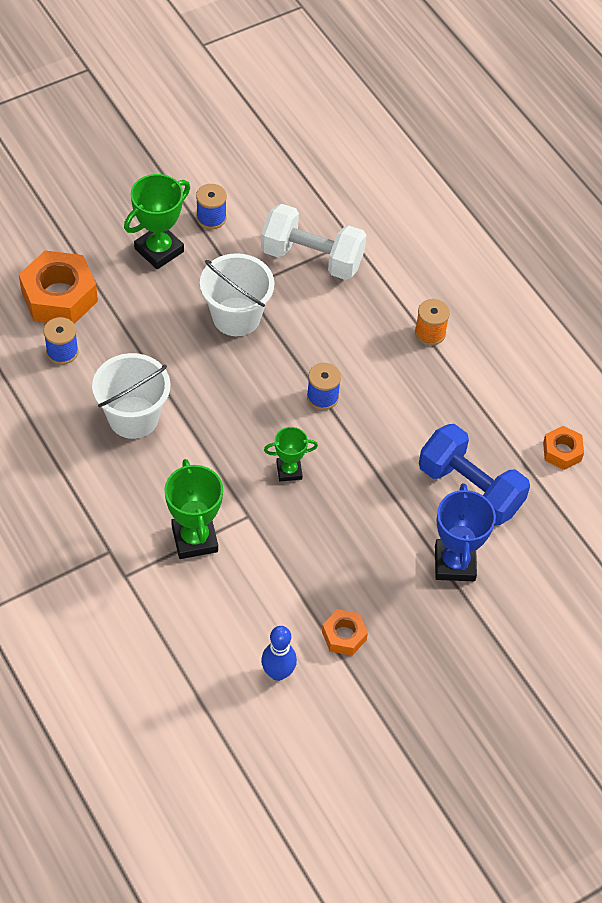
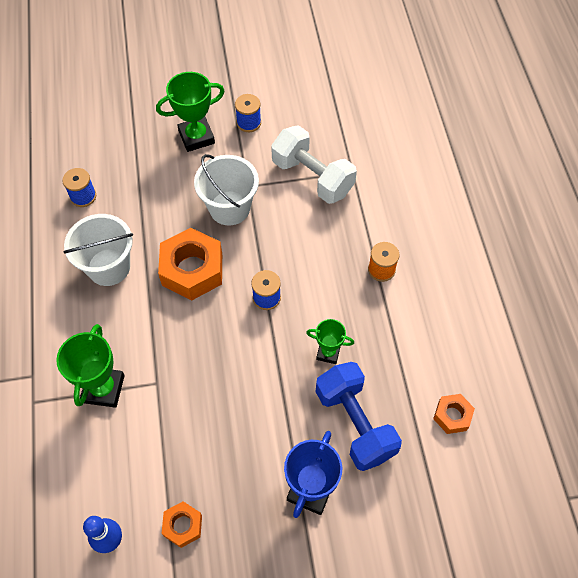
camera: 25 degrees right, 5 degrees up
orange nut [19,250,98,324] -> orange nut moved to [158,228,222,301]
green trophy [264,427,318,481] -> green trophy moved to [306,319,354,364]

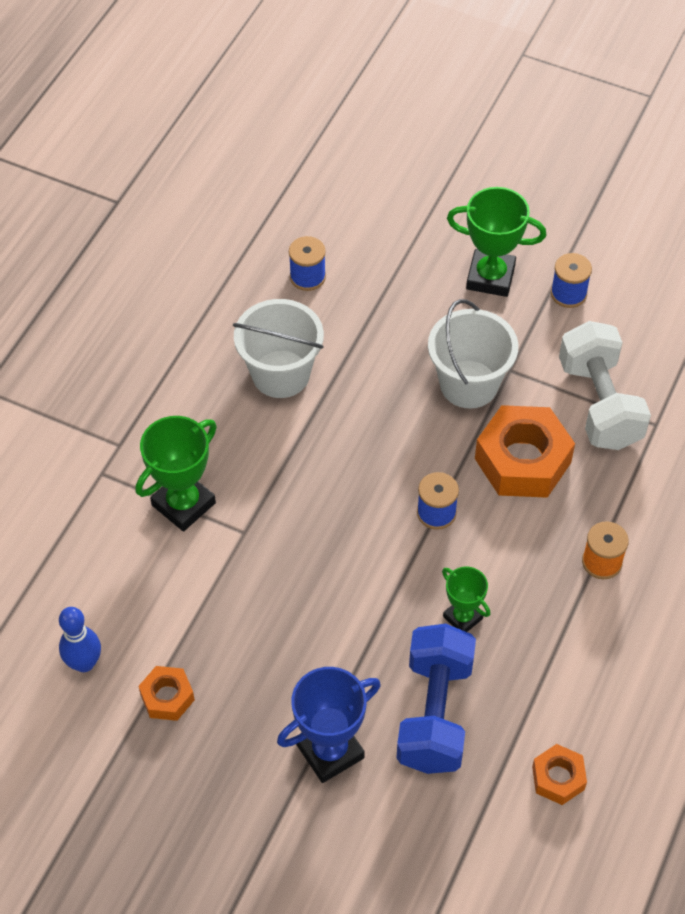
camera: 35 degrees right, 5 degrees down
orange nut [158,228,222,301] -> orange nut moved to [475,405,575,498]

